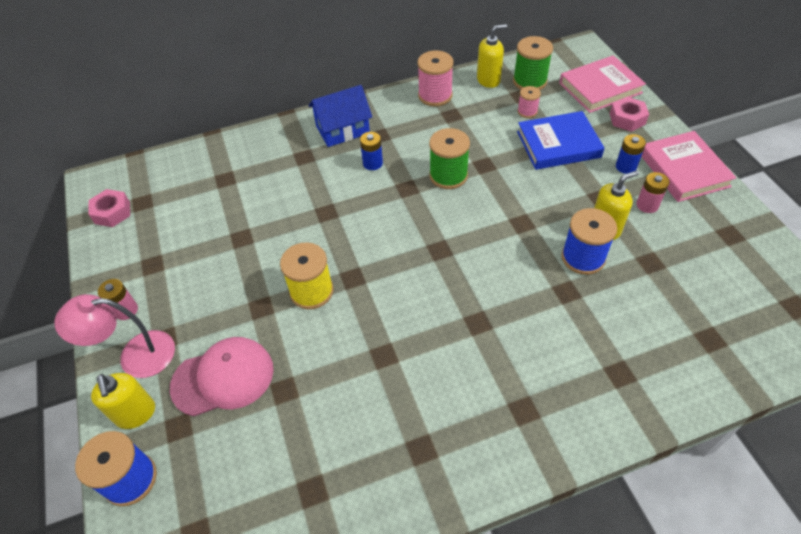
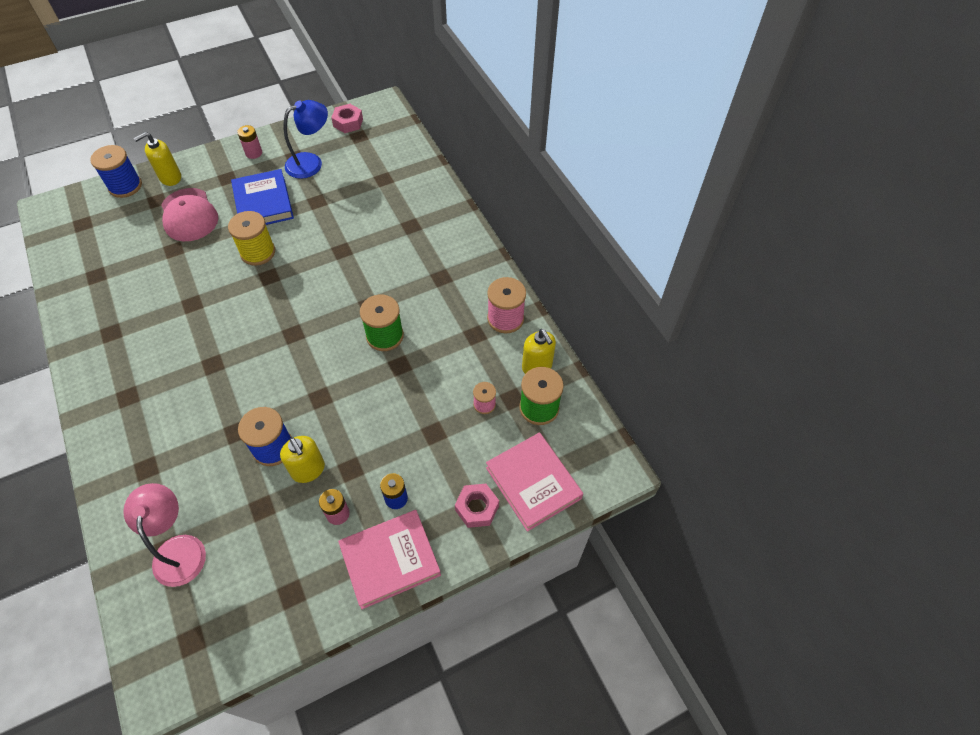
camera: 80 degrees right, 5 degrees up
pink lamp [54,294,175,378] -> pink lamp moved to [123,483,206,587]
blue house [309,85,372,147] -> none
blue battery [360,132,383,170] -> none
blue book [517,111,604,170] -> blue book moved to [231,169,294,225]
none -> blue lamp [284,100,328,179]

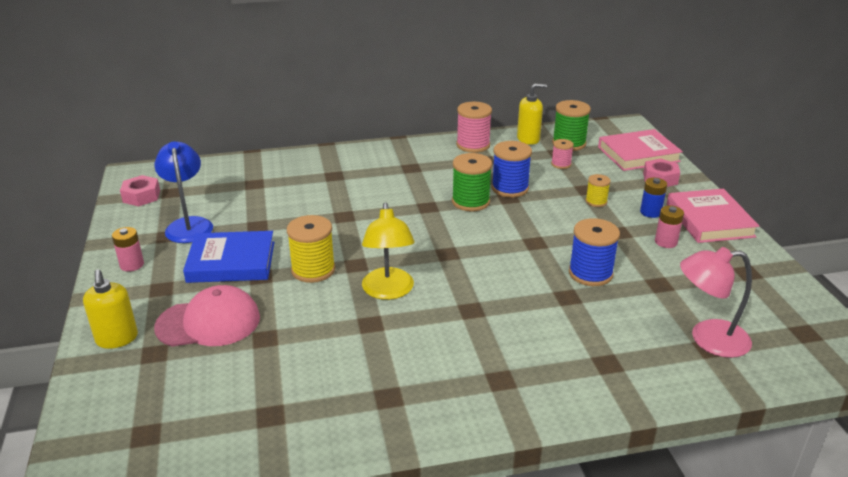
camera: 75 degrees left, 25 degrees down
blue spool [90,145,142,198] -> blue spool moved to [492,141,532,198]
yellow soap dispenser [280,436,325,483] -> none
none -> yellow lamp [362,202,415,300]
none -> yellow spool [585,174,611,207]

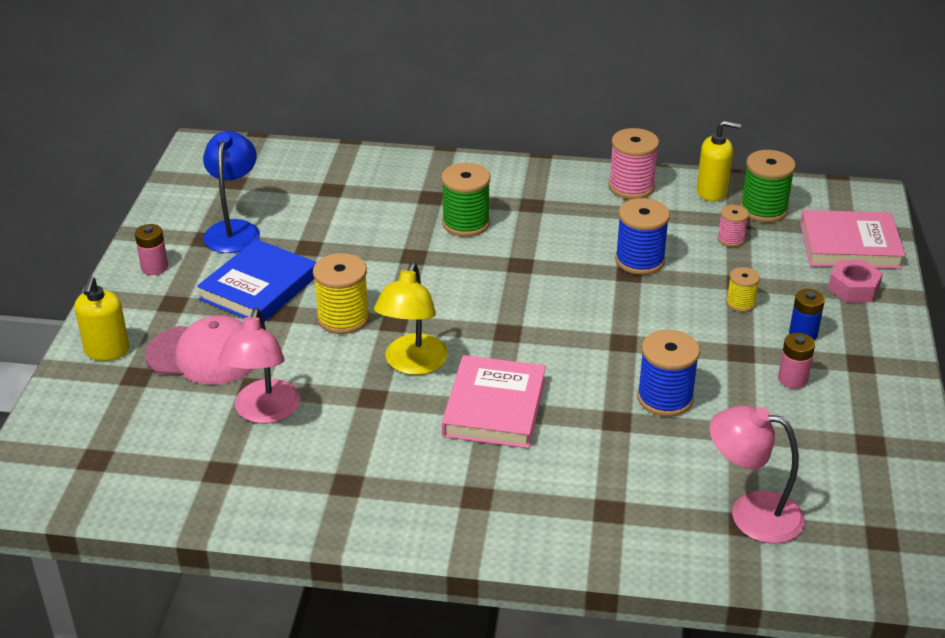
camera: 20 degrees right, 5 degrees up
pink nut [120,175,160,206] -> none
blue book [183,231,274,283] -> blue book turned 75 degrees counterclockwise [197,239,316,322]
green spool [452,153,492,211] -> green spool moved to [441,163,490,237]
pink book [667,189,759,243] -> pink book moved to [442,355,546,448]
none -> pink lamp [219,308,301,424]

